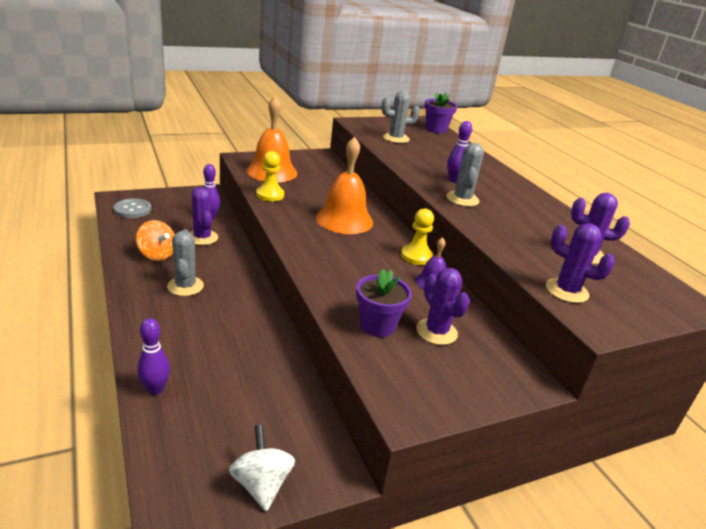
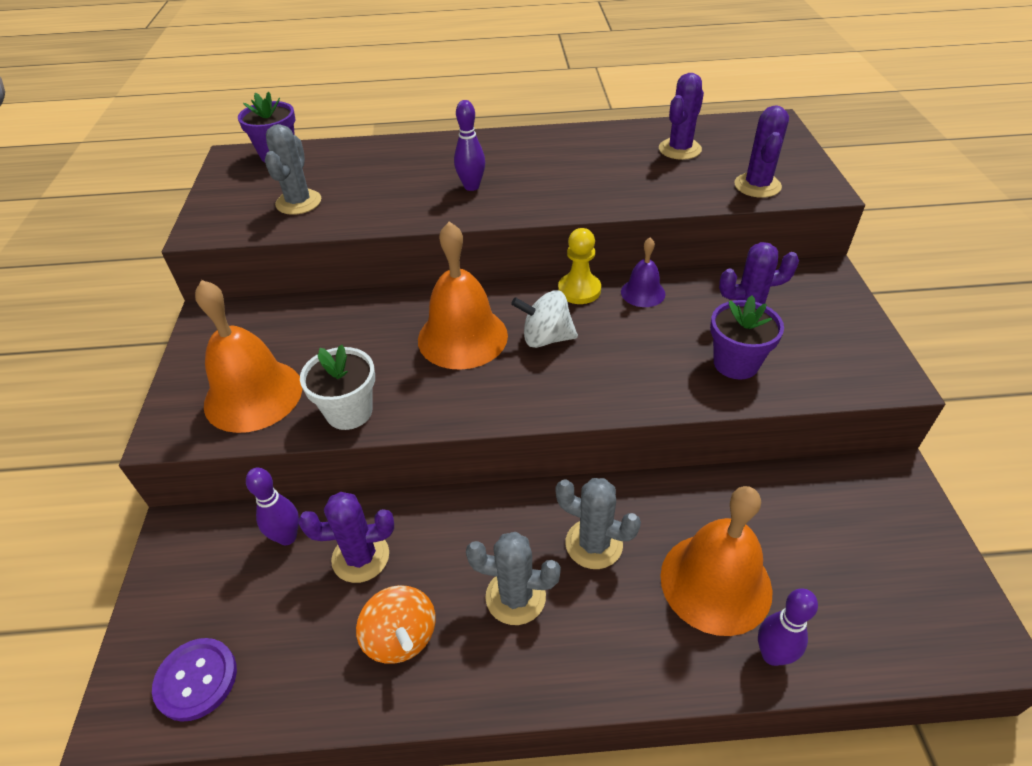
camera: 65 degrees left, 15 degrees up
grey button [113,198,151,218] -> purple button [152,638,237,722]
orange spinning top [136,220,175,261] -> orange spinning top turned 90 degrees clockwise [356,585,436,664]
white spinning top [229,425,295,511] -> white spinning top moved to [511,290,578,348]
yellow pawn [256,151,284,201] -> white flower pot [300,345,375,430]
grey cactus [446,143,484,206] -> grey cactus moved to [556,478,641,569]
purple cactus [546,223,615,303] -> purple cactus turned 45 degrees counterclockwise [734,105,789,198]
none -> orange bell [660,486,773,636]

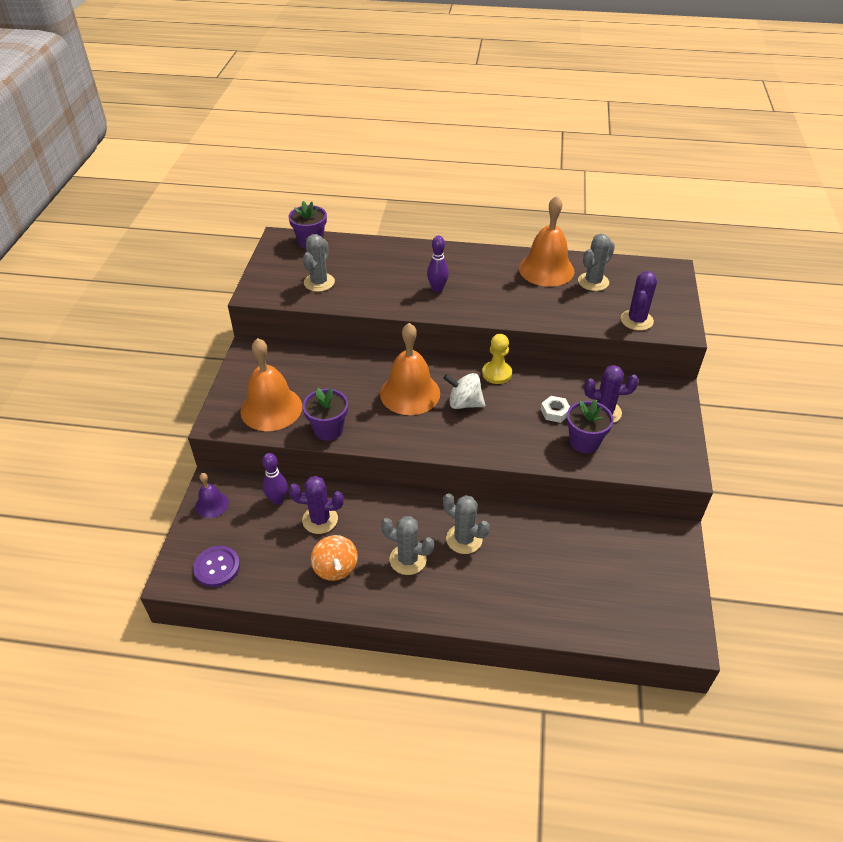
camera: 10 degrees right, 0 degrees up
white flower pot [300,345,375,430] -> purple flower pot [303,388,348,441]
purple bell [621,237,665,307] -> purple bell moved to [195,473,229,518]
purple cactus [659,73,704,160] -> grey cactus [578,234,615,291]
orange bell [660,486,773,636] -> orange bell moved to [519,196,575,287]
purple bowling pin [758,589,818,666] -> none
none -> white nut [541,396,570,423]

